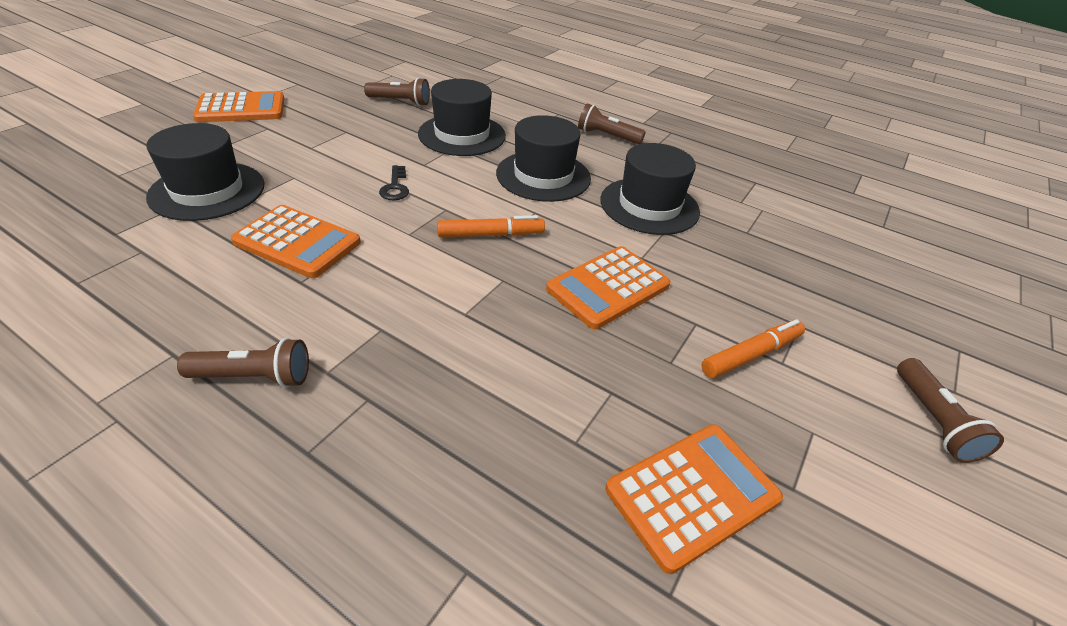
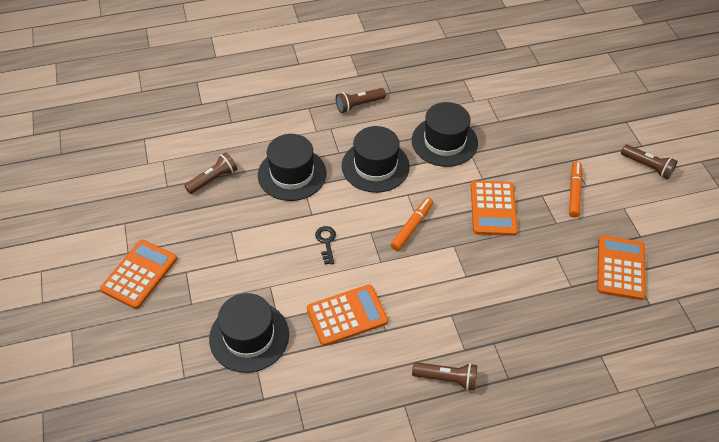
camera: 45 degrees left, 10 degrees up
brown flashlight [177,338,309,388] -> brown flashlight turned 60 degrees clockwise [412,362,477,390]
black key [379,165,409,200] -> black key turned 135 degrees counterclockwise [315,226,336,264]

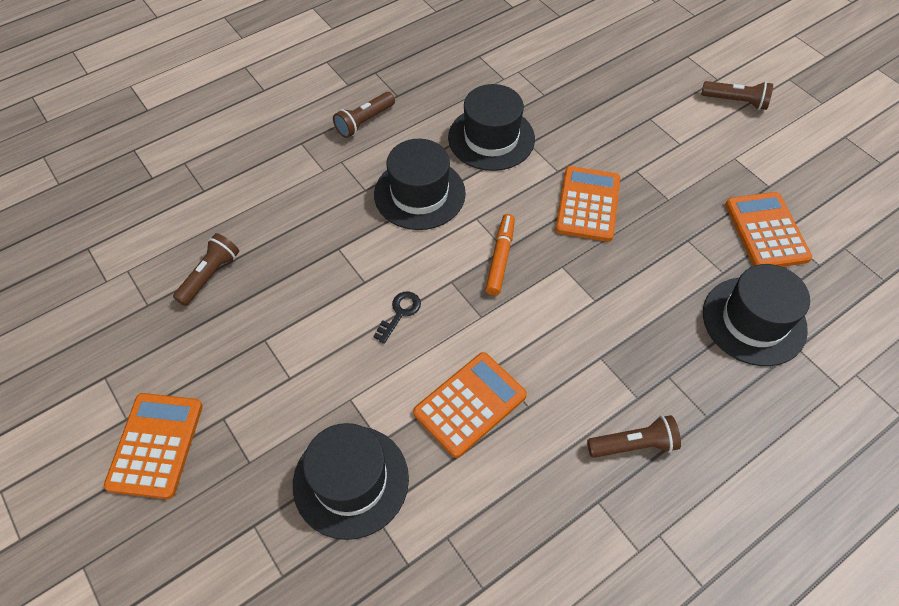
camera: 20 degrees left, 5 degrees up
black hat [258,134,326,201] -> black hat moved to [703,264,810,366]
black key [315,226,336,264] -> black key turned 60 degrees clockwise [373,292,421,344]
orange calculator [471,181,518,236] -> orange calculator turned 150 degrees counterclockwise [555,166,621,242]
orange marker [569,161,582,218] -> none

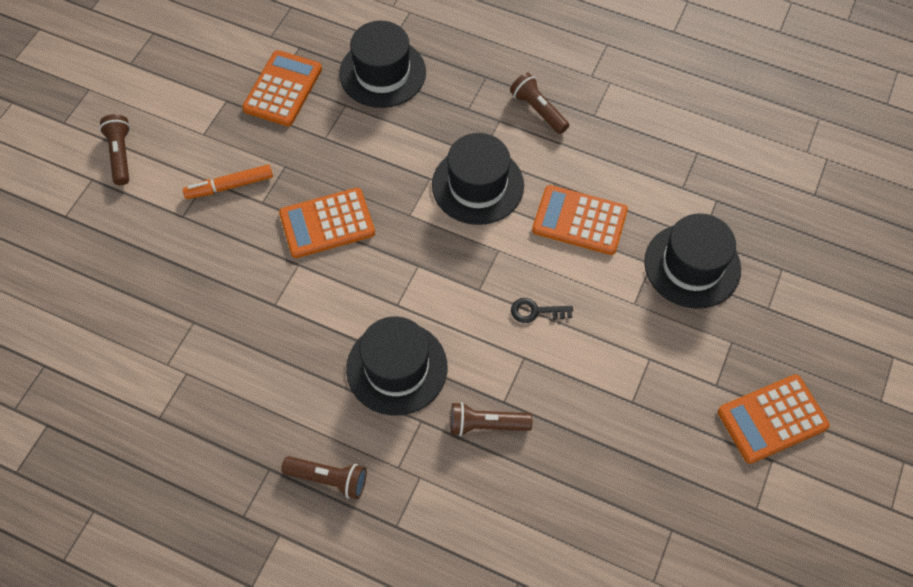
camera: 120 degrees left, 5 degrees up
brown flashlight [173,233,239,306] -> brown flashlight moved to [451,402,533,436]
black hat [448,84,535,171] -> black hat moved to [432,133,524,225]
orange marker [486,214,515,296] -> orange marker moved to [183,165,273,199]
orange calculator [725,192,812,267] -> orange calculator turned 150 degrees clockwise [242,50,322,126]

